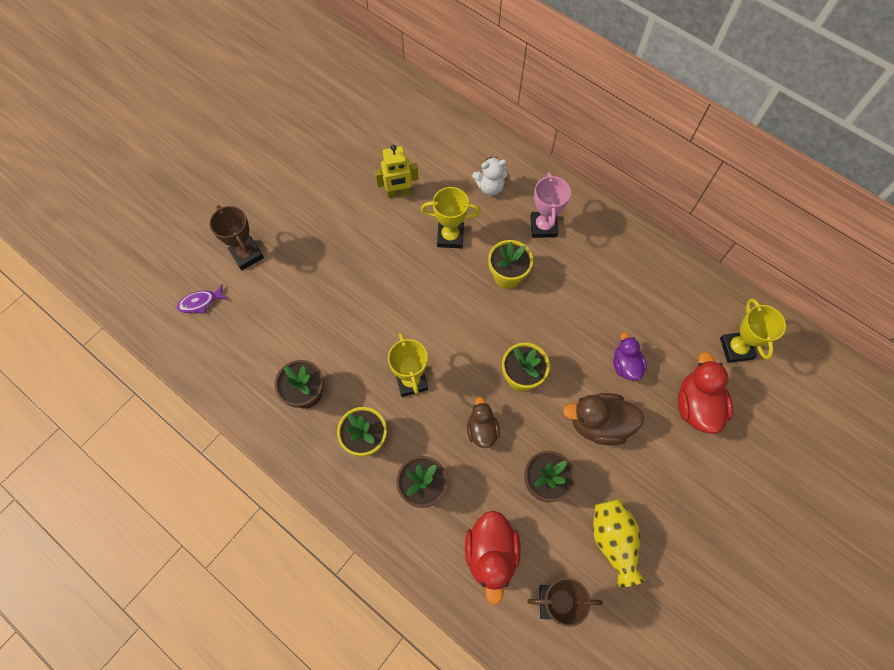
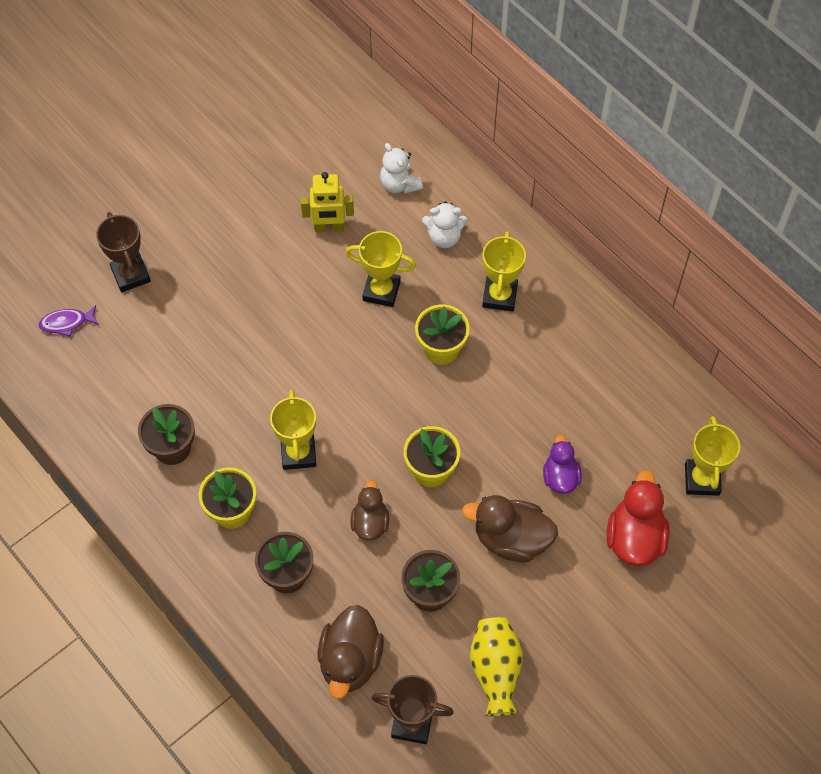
camera: 10 degrees right, 5 degrees down
red duck [465,511,521,605] -> brown duck [318,605,384,699]
pink trophy [530,172,571,238] -> yellow trophy [482,231,526,312]
none -> white teddy bear [380,143,423,194]

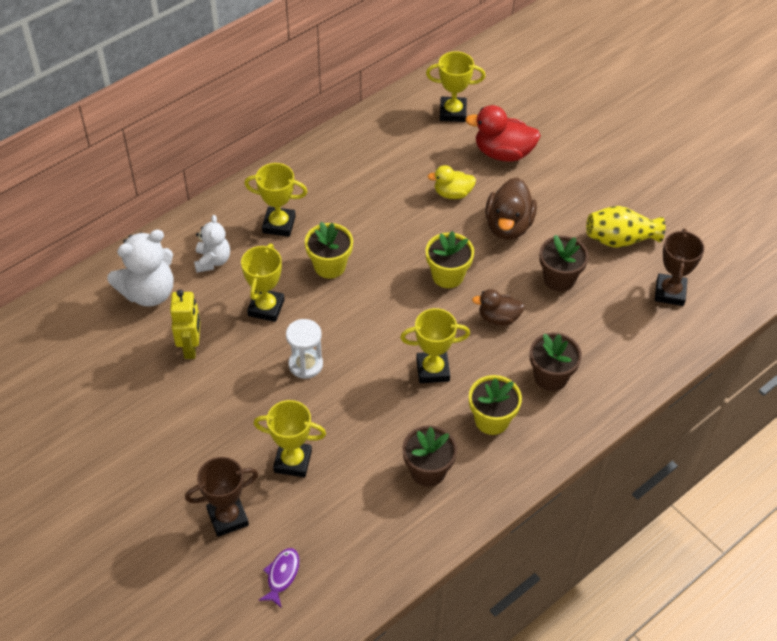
camera: 90 degrees left, 10 degrees down
purple fish [38,305,99,337] -> purple fish turned 150 degrees counterclockwise [258,548,300,608]
brown duck [318,605,384,699] -> none
white teddy bear [380,143,423,194] -> white teddy bear [107,230,173,307], size x1.62
purple duck [543,435,582,494] -> yellow duck [427,165,476,199]
none -> yellow trophy [254,400,326,477]
none -> white hourglass [286,319,323,379]

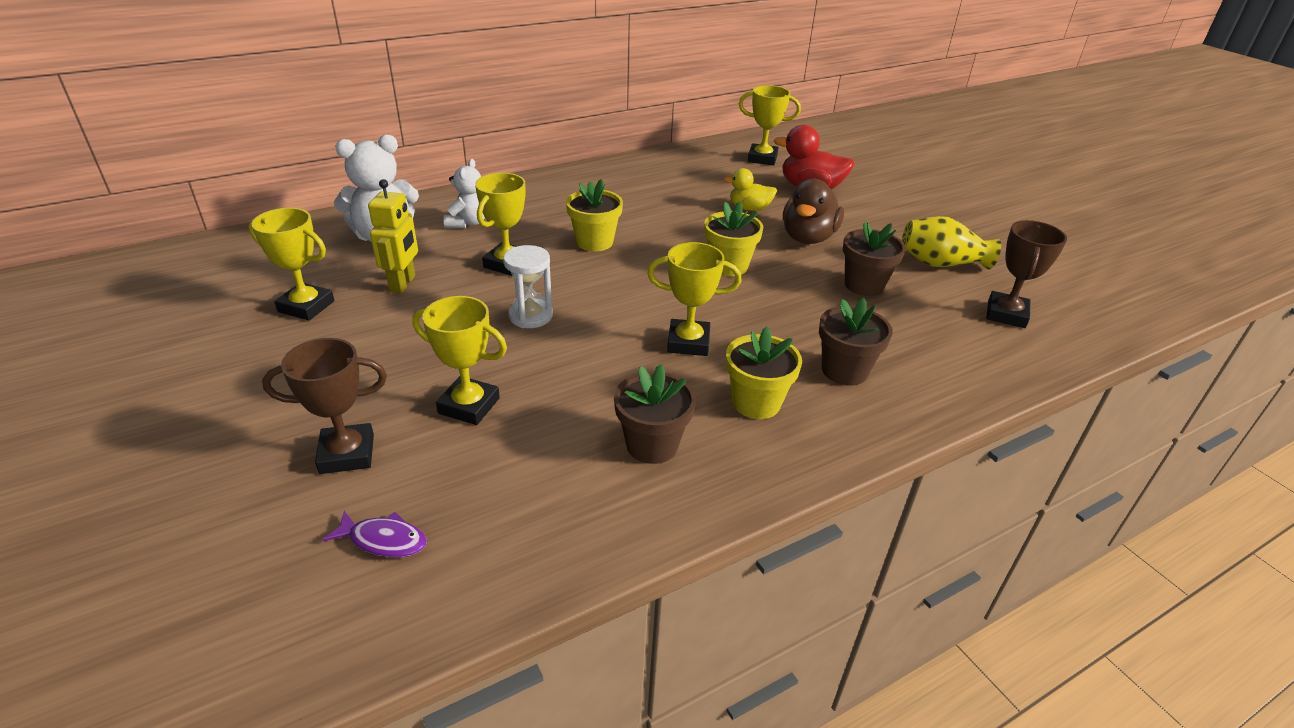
camera: 10 degrees right, 15 degrees down
yellow trophy [244,163,307,237] -> yellow trophy moved to [249,208,334,321]
purple fish [258,548,300,608] -> purple fish turned 75 degrees clockwise [323,511,427,558]
brown duck [472,289,525,326] -> none

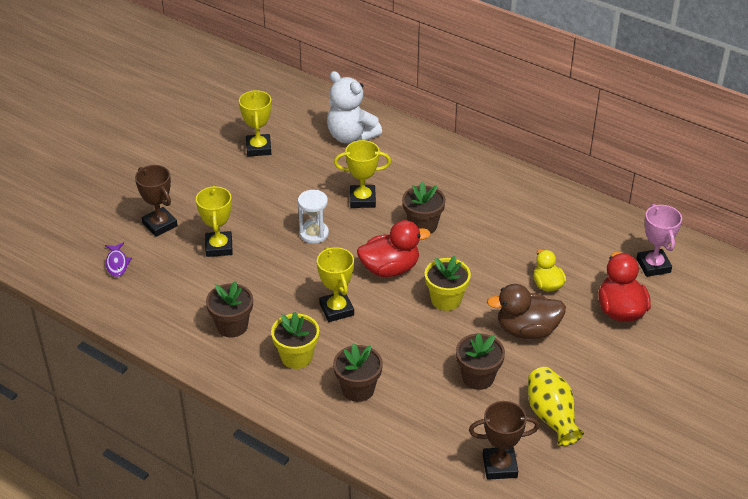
camera: 65 degrees right, 5 degrees up
yellow robot [368,179,418,293] -> none
white teddy bear [444,159,485,228] -> none
yellow flower pot [566,179,623,252] -> brown flower pot [402,182,446,234]
yellow trophy [739,85,801,166] -> pink trophy [637,204,682,277]
none -> red duck [357,220,431,277]

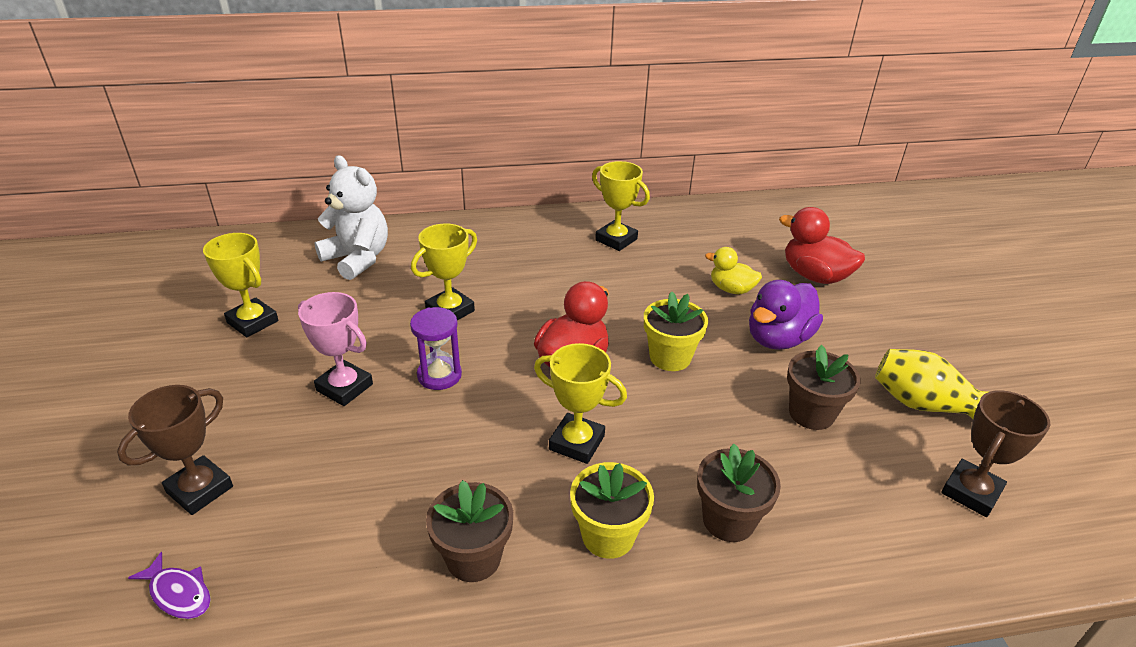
camera: 45 degrees left, 5 degrees down
brown trophy [135,165,178,237] -> brown trophy turned 60 degrees counterclockwise [117,385,233,515]
yellow trophy [196,185,233,257] -> yellow trophy moved to [592,161,650,251]
white hourglass [298,190,329,244] -> purple hourglass [410,307,462,390]
white teddy bear [327,71,382,143] -> white teddy bear turned 135 degrees counterclockwise [315,155,388,280]
brown flower pot [402,182,446,234] -> none
brown duck [487,284,566,339] -> purple duck [749,280,823,350]
pink trophy [637,204,682,277] -> pink trophy moved to [298,292,373,406]

